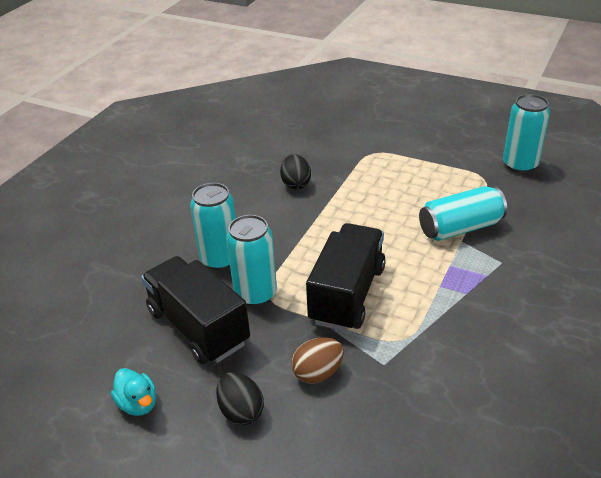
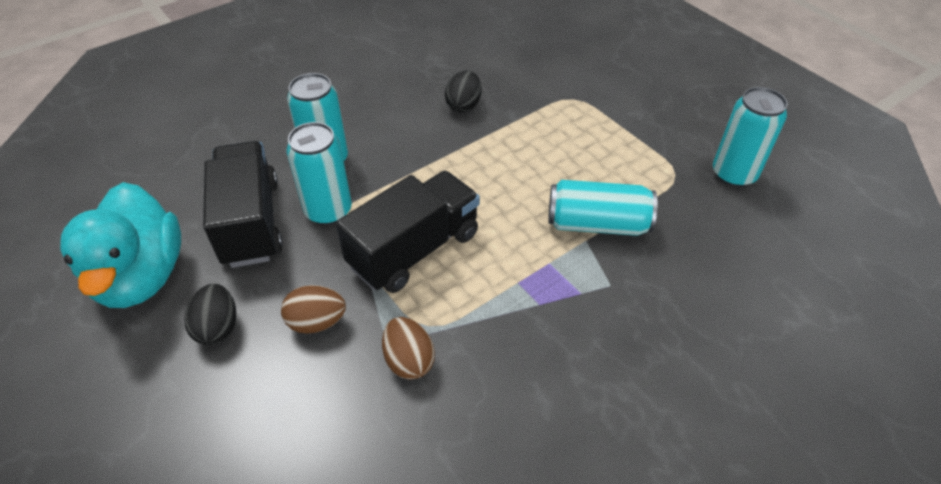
camera: 25 degrees right, 10 degrees up
turquoise duck [111,368,156,416] -> turquoise duck [60,182,181,308], size x2.27
none -> brown egg [382,317,435,380]

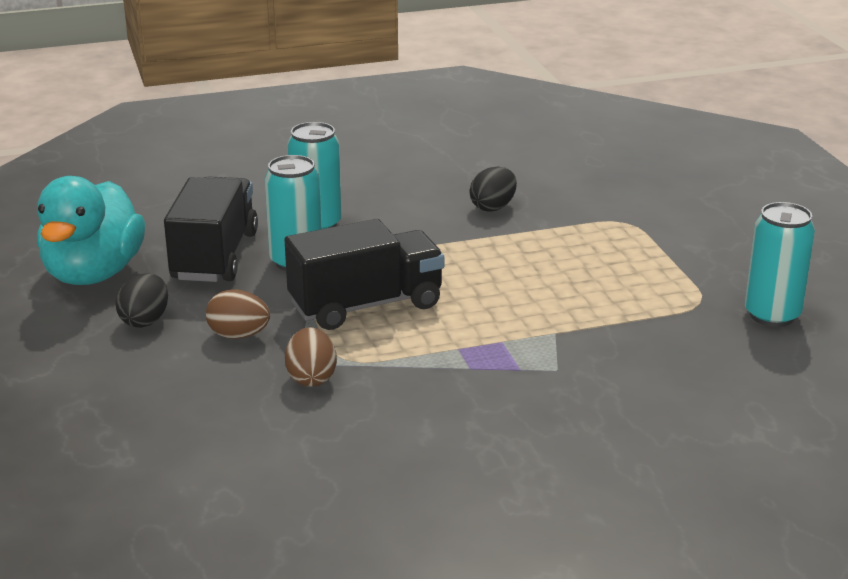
camera: 20 degrees right, 20 degrees down
turquoise can [548,180,657,236] -> none

